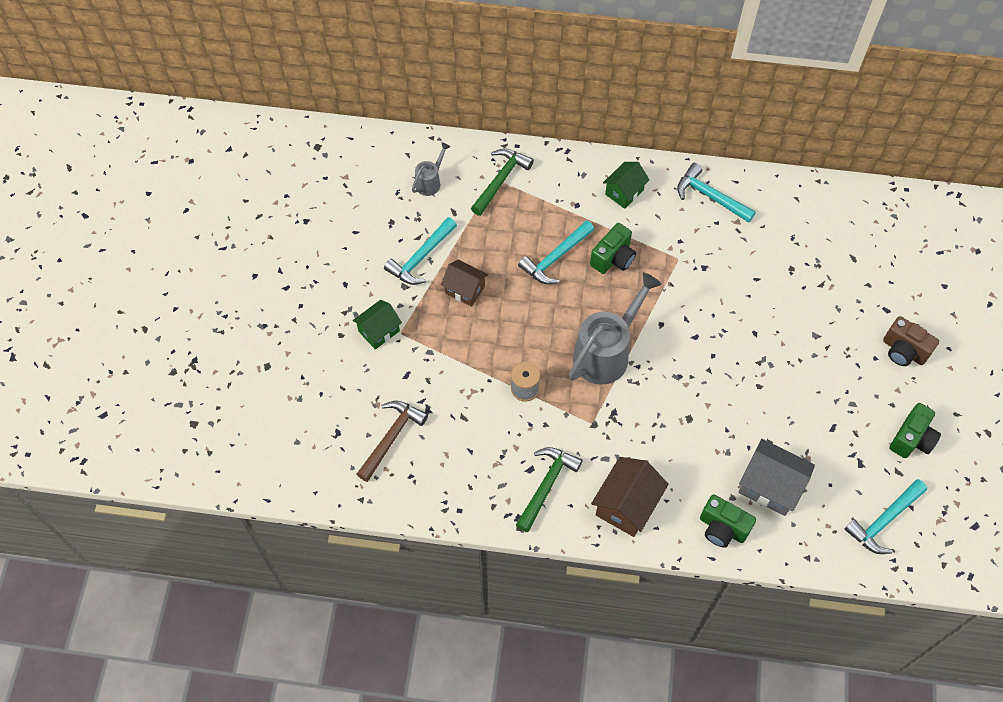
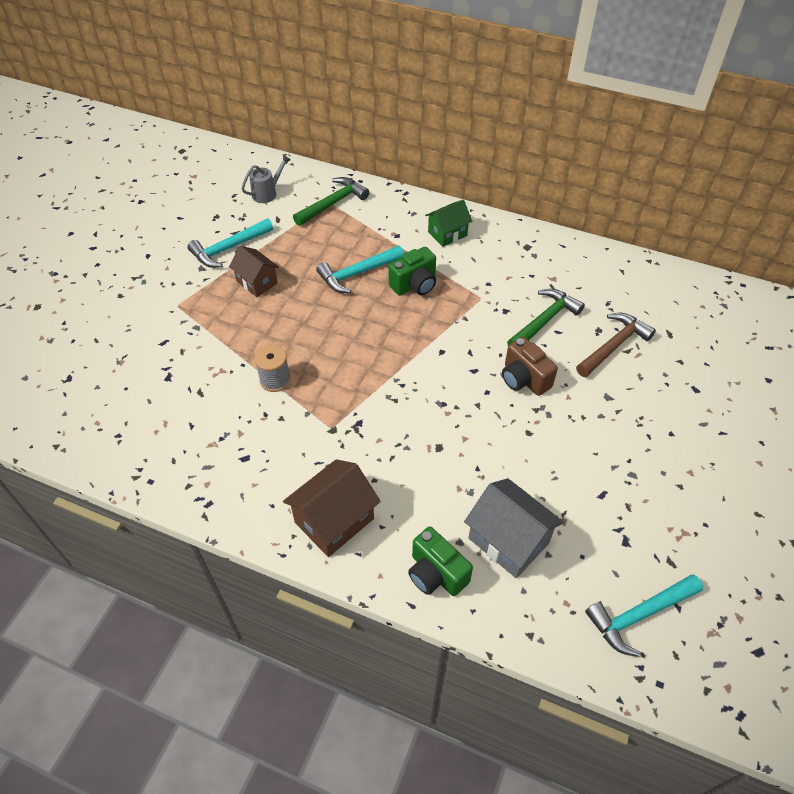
camera: 15 degrees right, 10 degrees down
green house [353,300,402,349] -> none
brown hammer [357,401,428,482] -> brown hammer moved to [576,313,656,377]
green hammer [516,447,582,532] -> green hammer moved to [507,289,585,346]
grey watering can [569,273,661,385] -> none
turquoise hammer [677,163,756,223] -> none
brown camera [883,316,939,366] -> brown camera moved to [502,337,558,396]
green camera [889,403,941,458] -> none

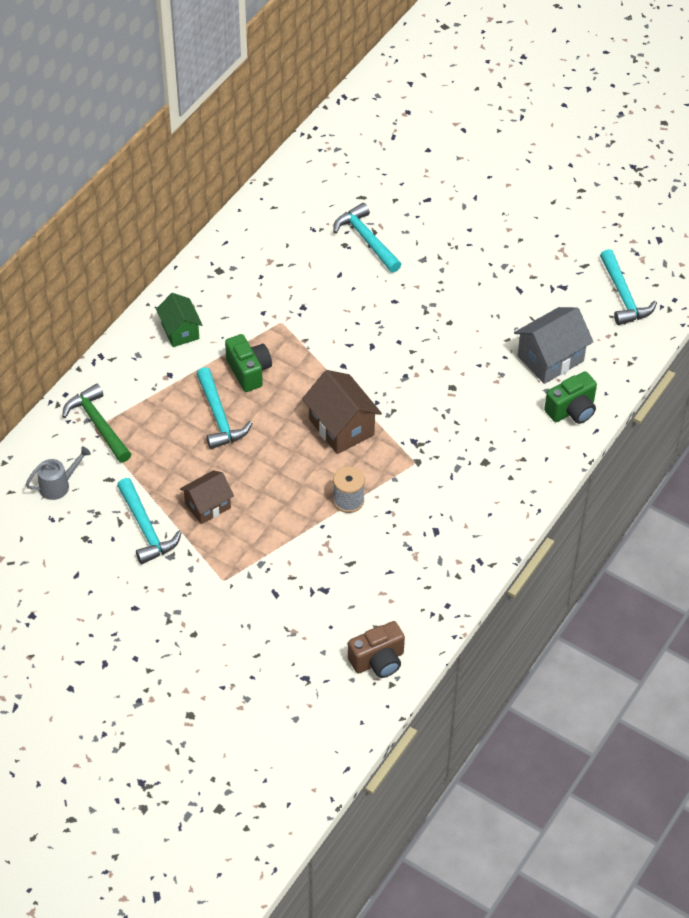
camera: 80 degrees left, 0 degrees up
grey watering can [242,154,290,203] -> grey watering can turned 90 degrees clockwise [26,446,91,500]
brown house [283,459,381,557] -> brown house moved to [302,370,382,454]
brown camera [502,337,558,396] -> brown camera moved to [348,621,405,678]
green hammer [507,289,585,346] -> none
brown hammer [576,313,656,377] -> turquoise hammer [333,203,402,273]

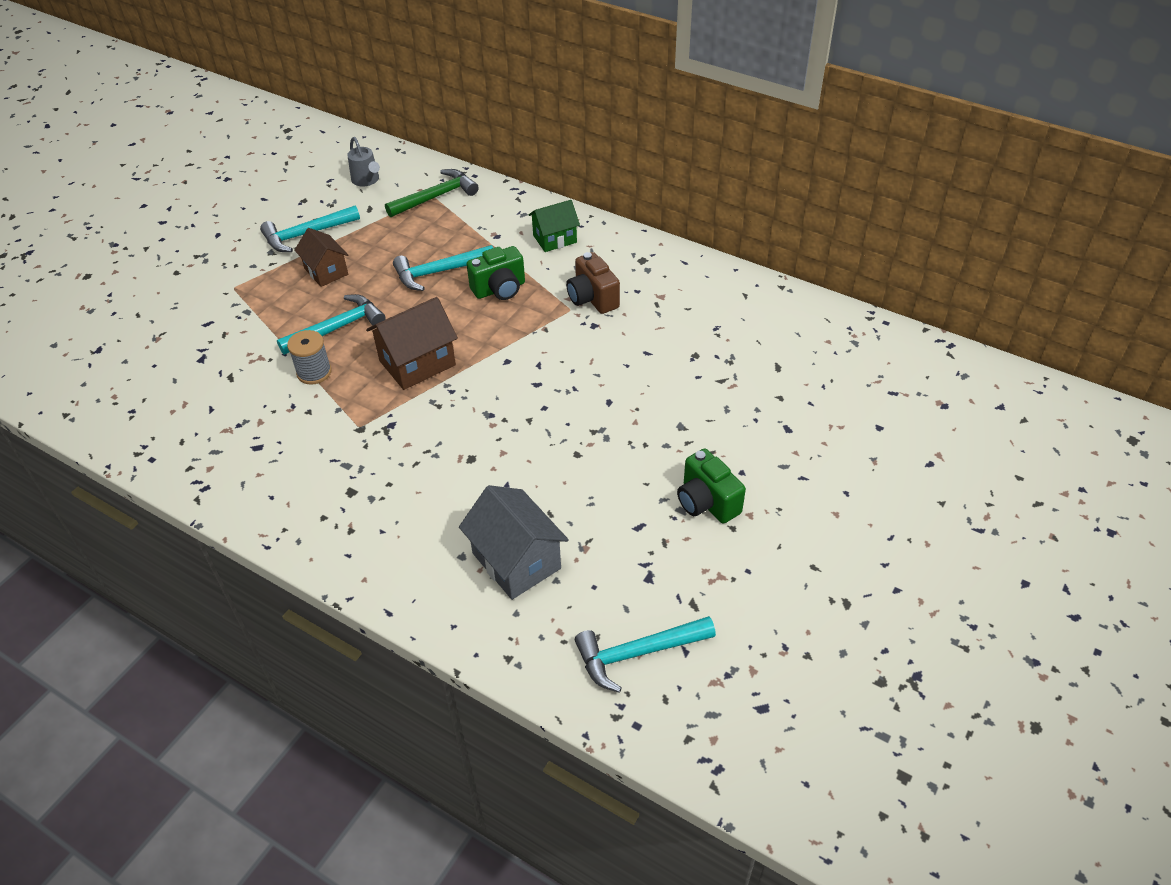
camera: 90 degrees right, 5 degrees down
turquoise hammer [333,203,402,273] -> turquoise hammer moved to [277,294,386,355]
brown camera [348,621,405,678] -> brown camera moved to [566,252,620,314]
green camera [544,371,597,424] -> green camera moved to [677,449,746,524]

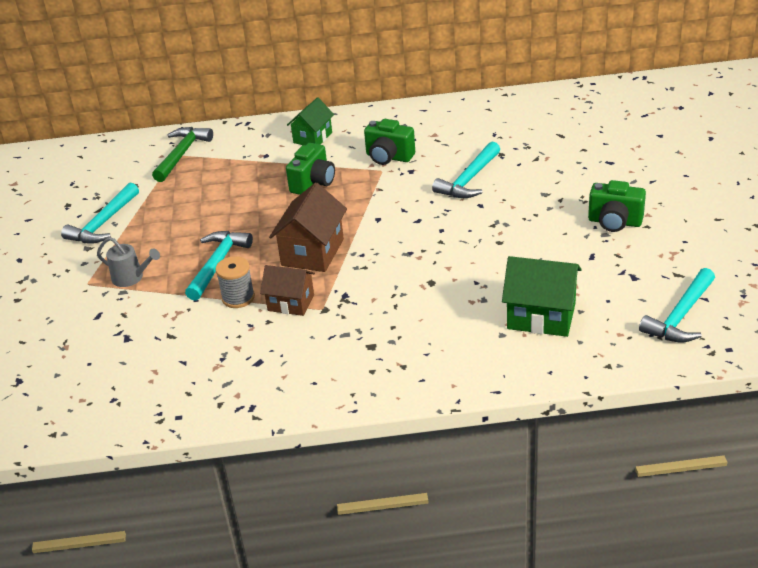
camera: 35 degrees left, 10 degrees down
brown house [294,228,348,287] -> brown house moved to [260,265,315,316]
grey watering can [347,137,380,187] -> grey watering can moved to [97,237,160,287]
turquoise hammer [393,245,493,291] -> turquoise hammer moved to [432,142,500,198]
grey house [459,485,569,600] -> green house [502,256,582,337]
brown camera [566,252,620,314] -> green camera [364,119,415,165]

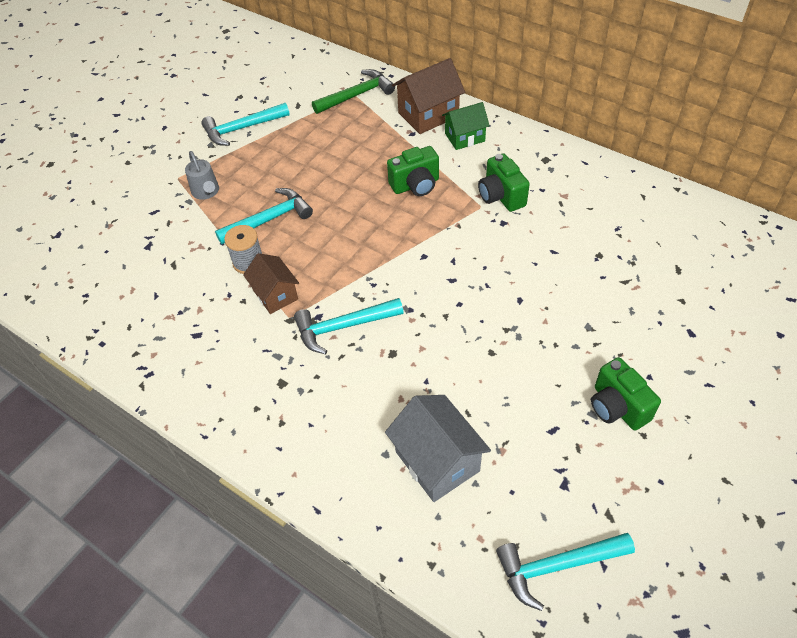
camera: 40 degrees right, 15 degrees up
brown house [269,182,347,272] -> brown house moved to [392,58,465,134]
turquoise hammer [432,142,500,198] -> turquoise hammer moved to [294,298,404,355]
green house [502,256,582,337] -> grey house [385,395,491,502]

